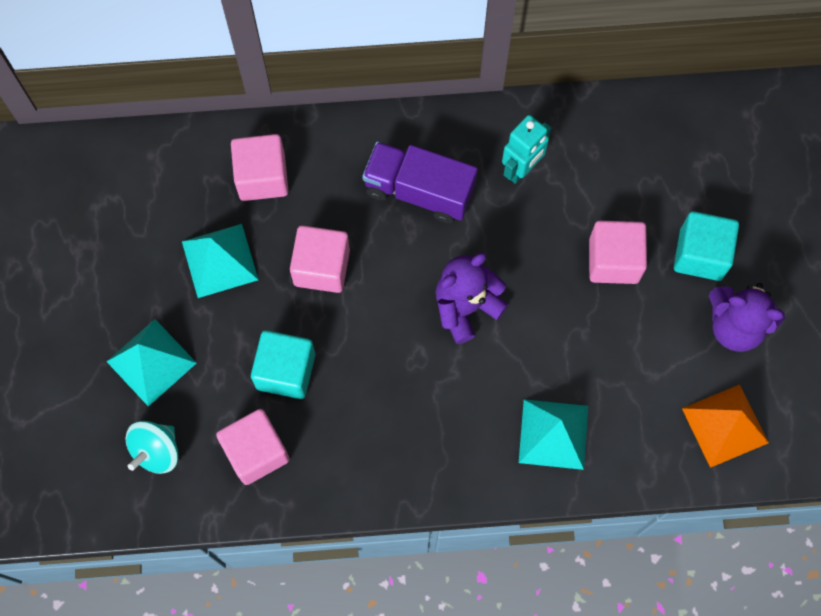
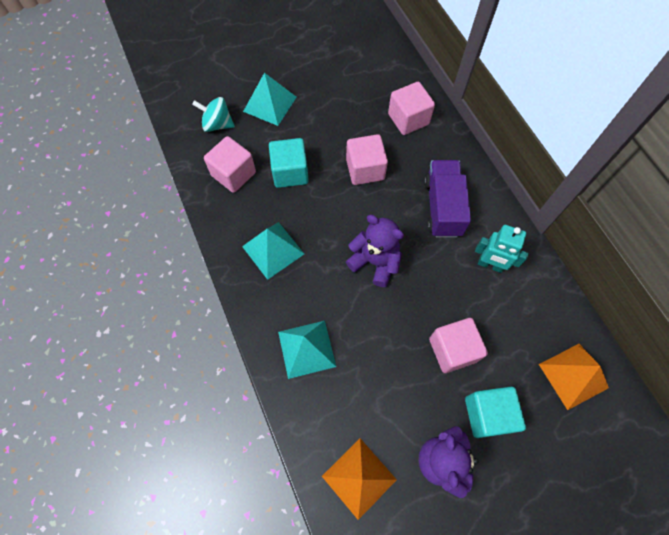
camera: 70 degrees right, 5 degrees down
turquoise pyramid [182,224,259,298] -> turquoise pyramid moved to [242,222,304,280]
none -> orange pyramid [539,344,609,410]

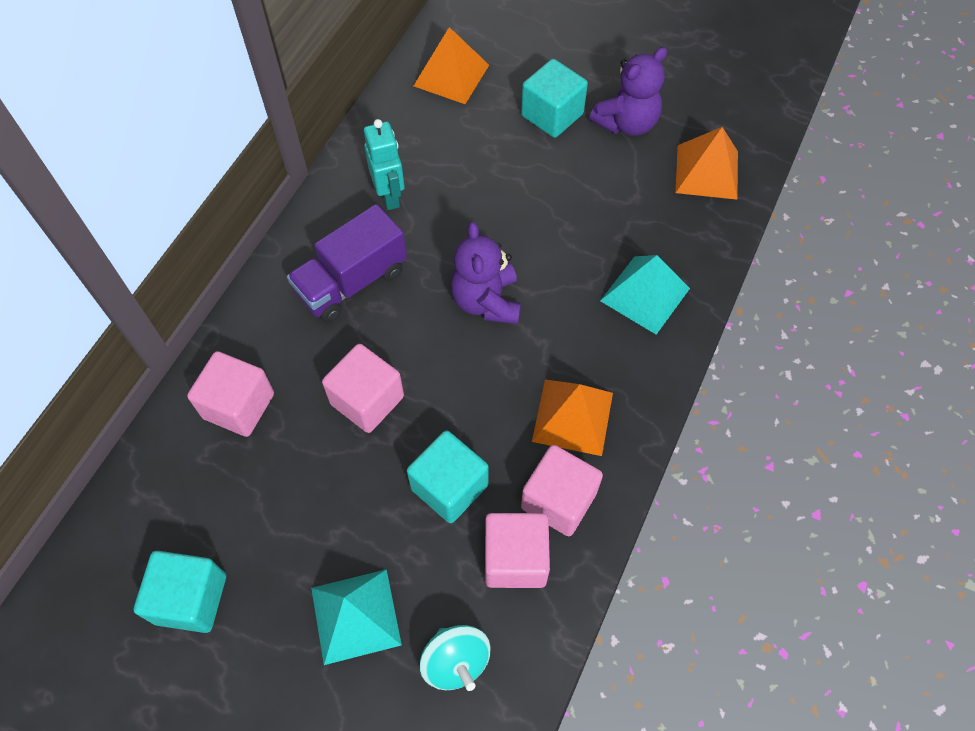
camera: 130 degrees left, 5 degrees down
turquoise pyramid [242,222,304,280] -> orange pyramid [532,380,613,456]
pink cube [429,318,488,373] -> pink cube moved to [521,445,603,536]
none -> turquoise cube [134,551,226,633]

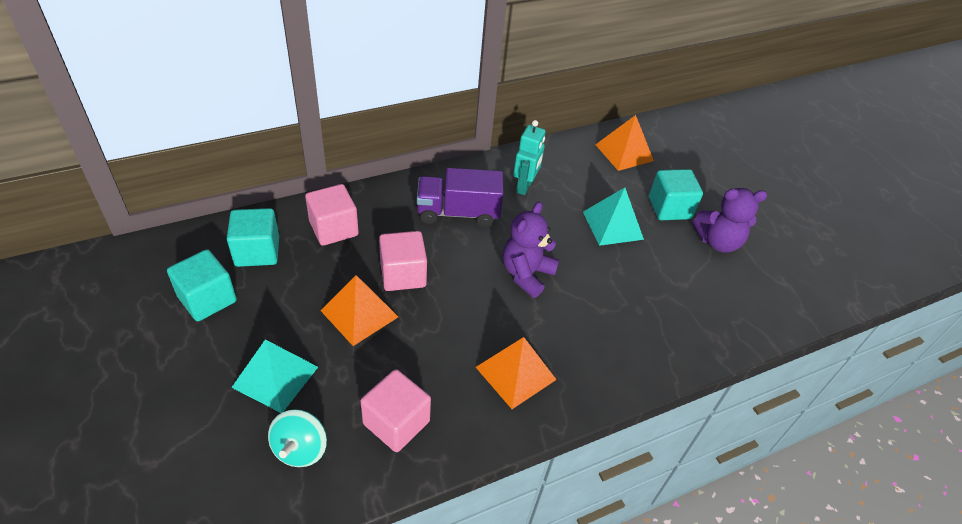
camera: 35 degrees right, 15 degrees down
turquoise cube [407,430,489,523] -> turquoise cube moved to [227,208,279,267]
pink cube [521,445,603,536] -> none
turquoise pyramid [600,255,690,335] -> turquoise pyramid moved to [583,187,644,246]
orange pyramid [675,127,738,200] -> orange pyramid moved to [321,275,398,346]

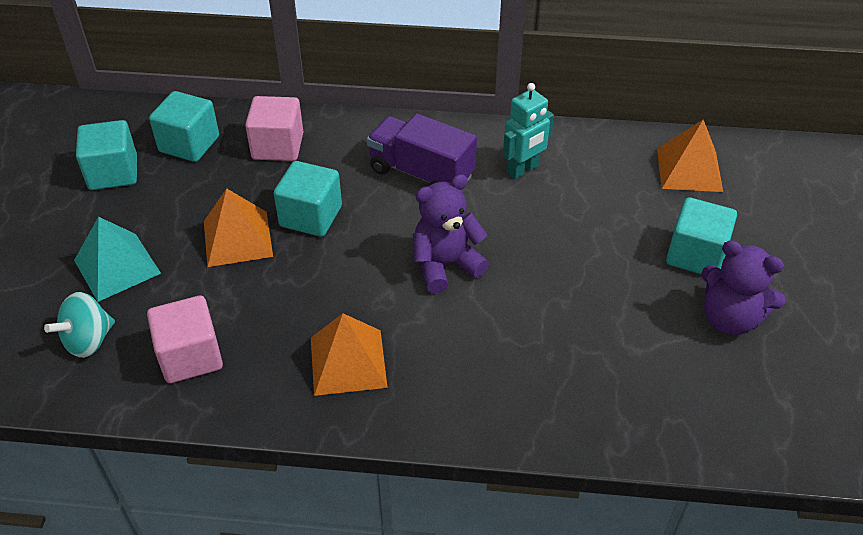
camera: 35 degrees right, 0 degrees up
pink cube [379,231,427,291] -> turquoise cube [274,161,342,237]
turquoise pyramid [583,187,644,246] -> none

